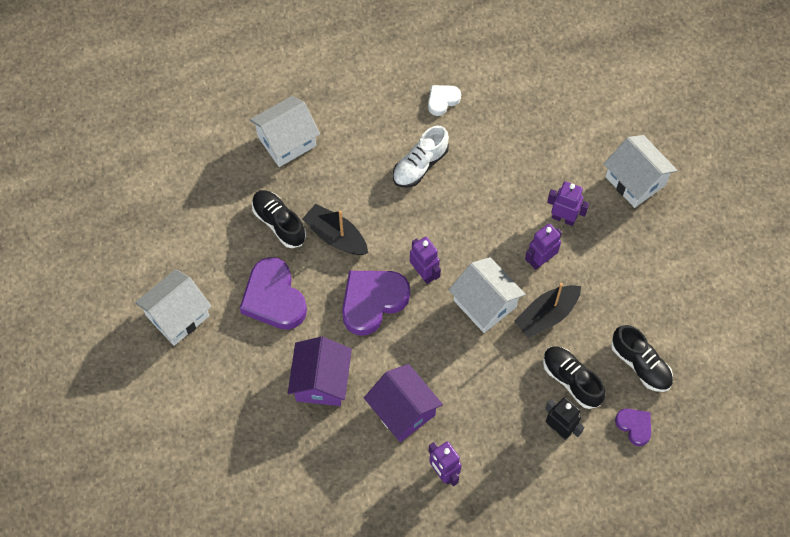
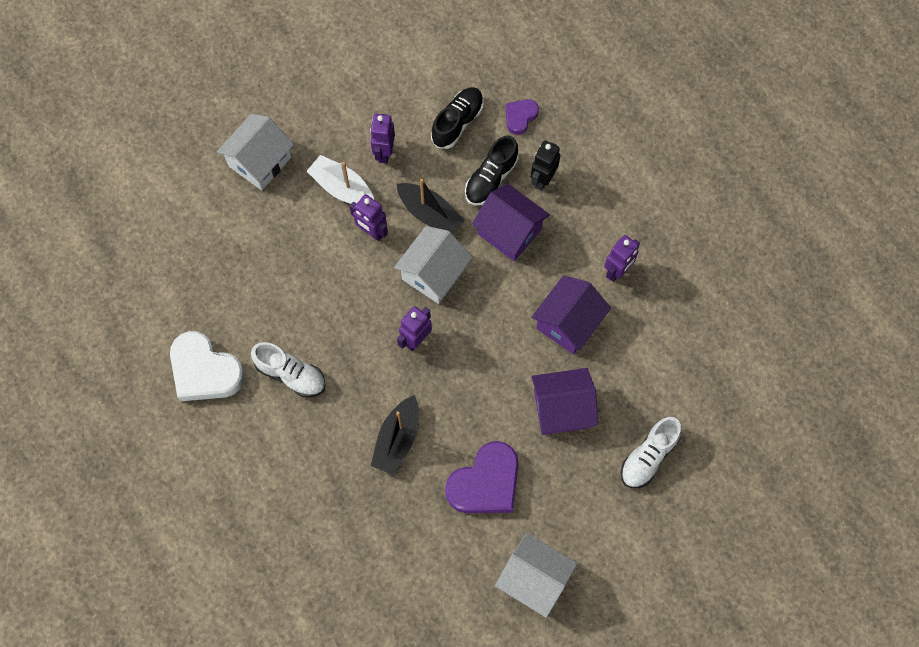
camera: 105 degrees left, 5 degrees up
white house [250,96,320,167] -> none
black shoe [252,190,306,248] -> none
purple heart [342,271,410,336] -> none
white heart [428,85,461,116] -> white heart [170,331,245,401], size x1.92
purple robot [547,181,589,226] -> purple robot moved to [370,114,395,163]
none -> white boat [307,155,374,204]
none -> purple house [472,183,550,261]
none -> white shoe [621,417,682,488]

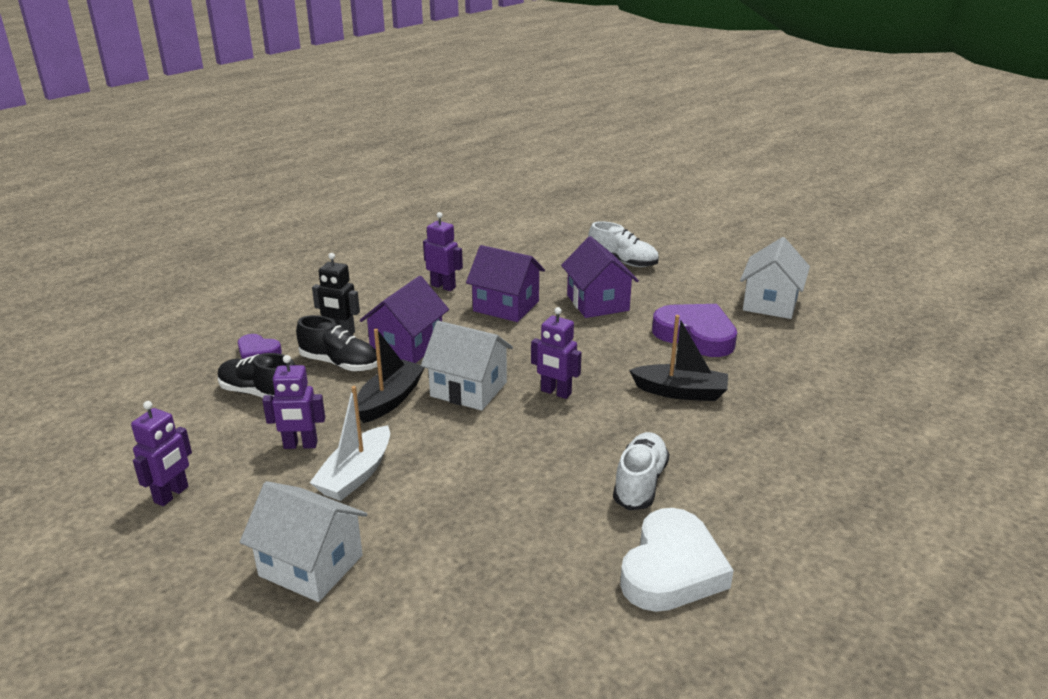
camera: 100 degrees left, 40 degrees down
purple robot [350,194,388,241] -> purple robot moved to [131,401,192,506]

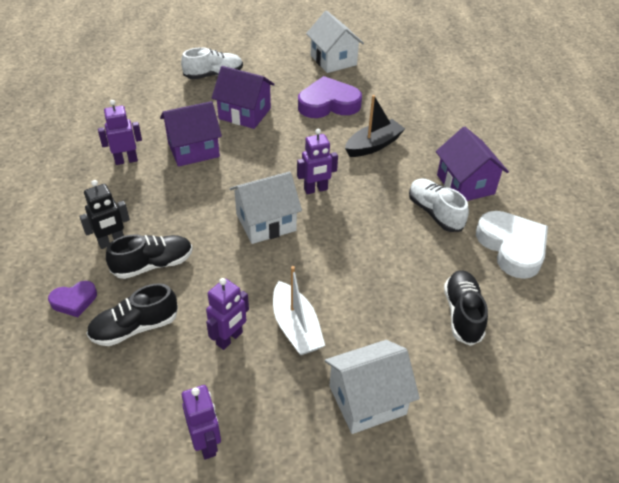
camera: 50 degrees left, 15 degrees up
black boat [357,328,424,423] -> none
purple house [360,276,449,363] -> purple house moved to [436,126,509,201]
none -> black shoe [444,270,488,346]

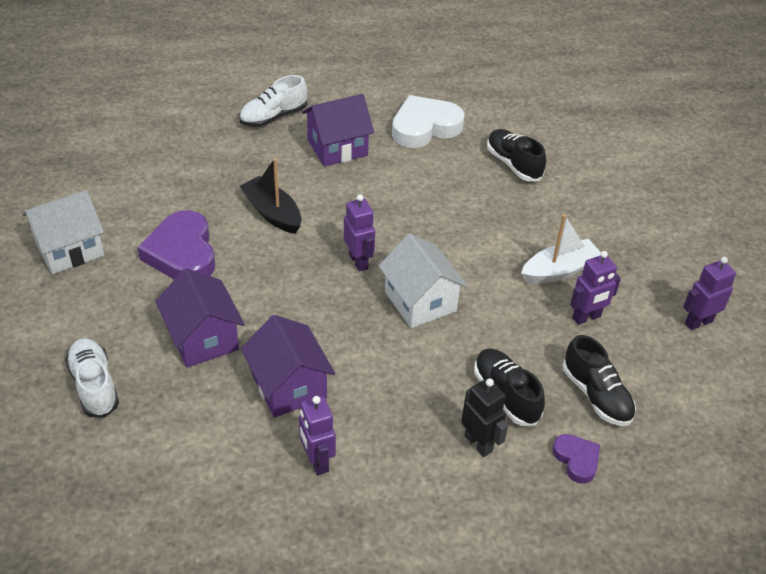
camera: 95 degrees left, 0 degrees up
purple robot [206,278,249,350] -> purple robot turned 120 degrees clockwise [570,251,621,325]
purple house [212,66,275,129] -> purple house turned 45 degrees counterclockwise [155,268,245,368]
white house [325,340,420,434] -> none
white shoe [409,178,469,232] -> white shoe moved to [239,75,307,127]
black shoe [444,270,488,346] -> black shoe turned 60 degrees clockwise [487,129,546,181]

